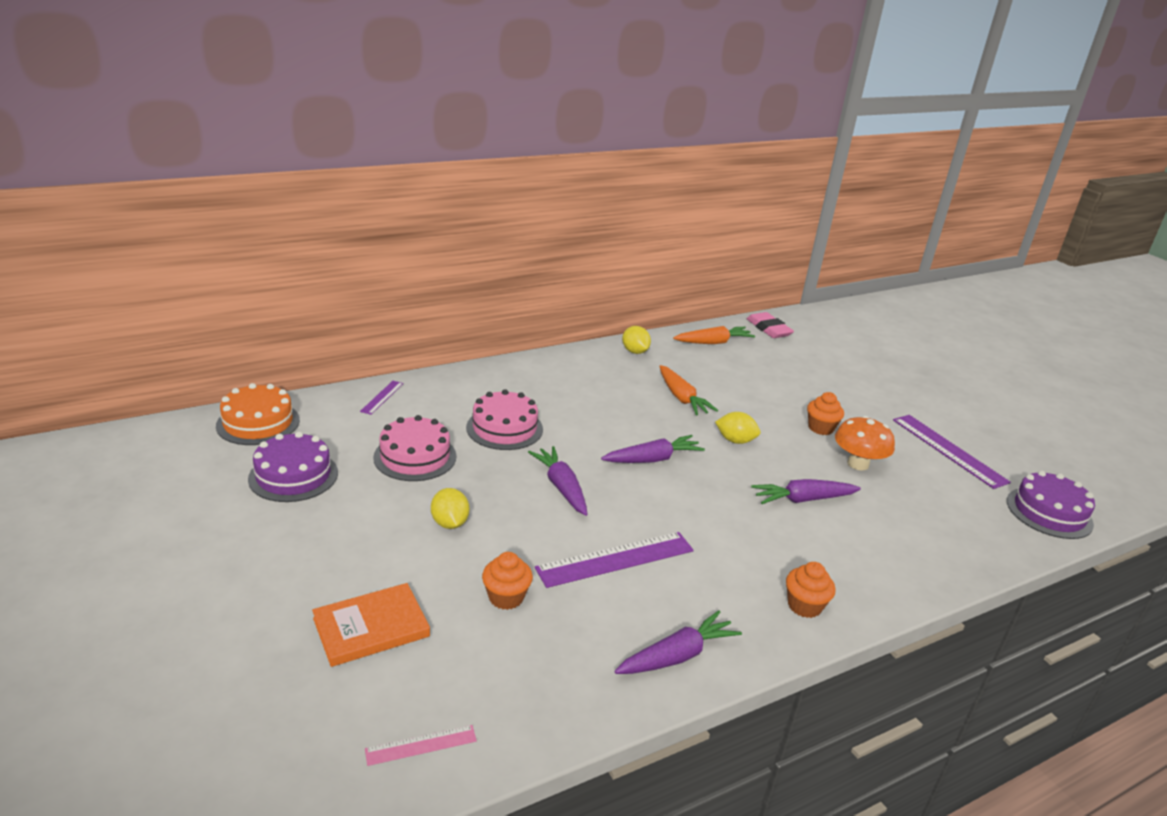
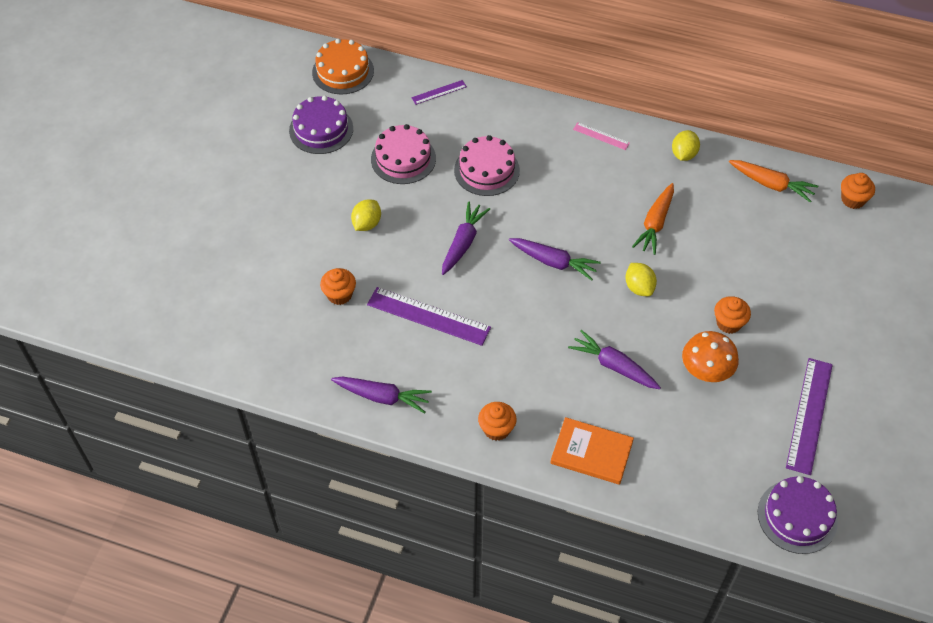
camera: 50 degrees right, 25 degrees up
orange book [312,583,430,667] -> orange book moved to [551,417,634,485]
pink ruler [365,725,477,766] -> pink ruler moved to [573,122,630,150]
pink eraser [747,312,794,338] -> orange cupcake [841,173,875,209]

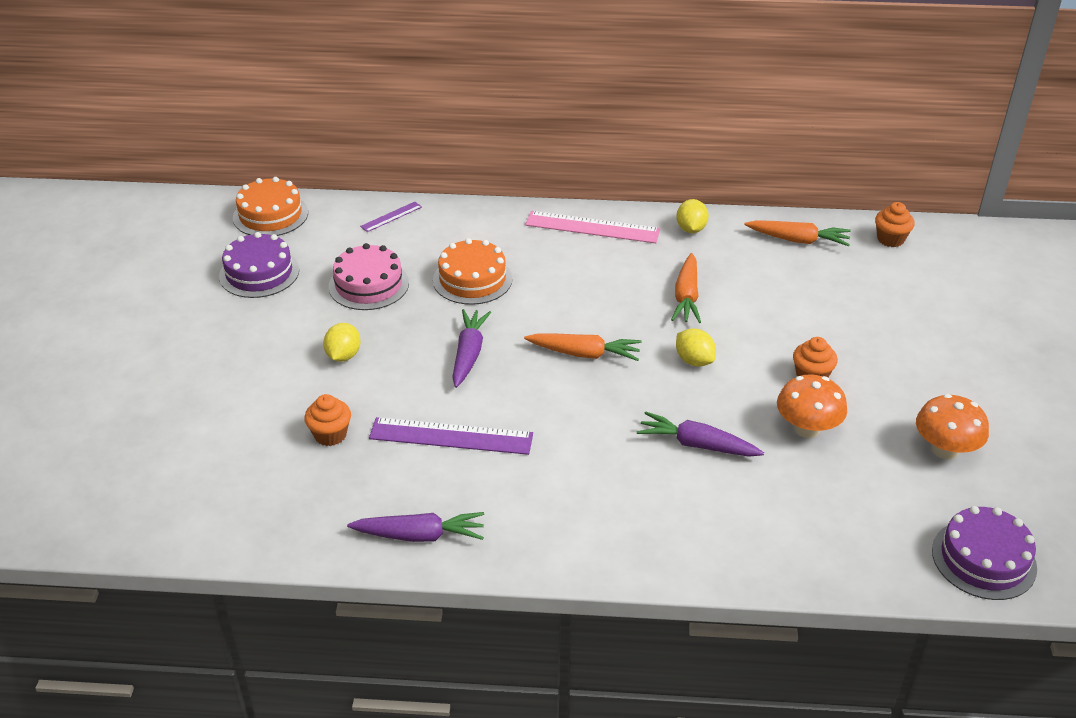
camera: 15 degrees left, 15 degrees down
pink cake [454,135,520,196] -> orange cake [433,238,512,305]
orange cupcake [478,402,516,441] -> none
purple carrot [509,238,601,281] -> orange carrot [524,333,641,361]
orange book [551,417,634,485] -> none
pink ruler [573,122,630,150] -> pink ruler [525,211,660,243], size x1.96
purple ruler [786,358,833,475] -> orange mushroom [916,394,989,459]

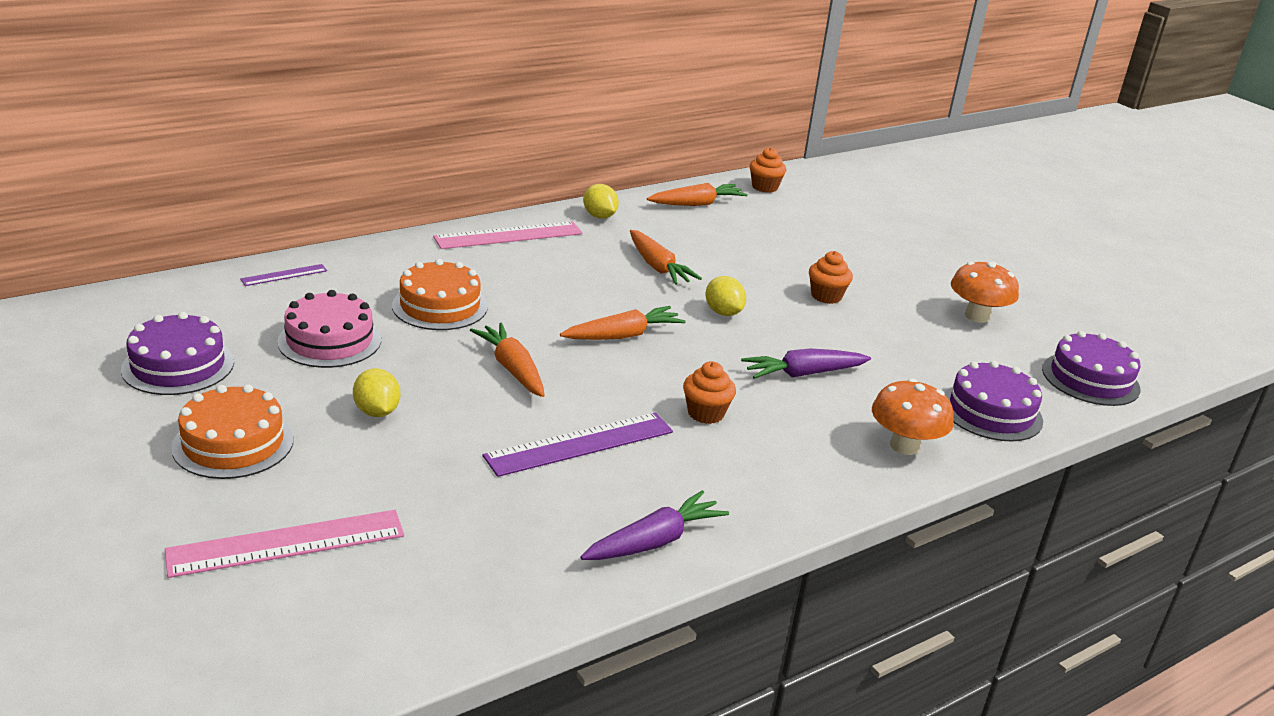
camera: 40 degrees left, 10 degrees down
orange cake [233,177,308,236] -> orange cake moved to [171,384,294,479]
orange cupcake [304,394,351,446] -> orange cupcake moved to [683,361,736,424]
purple ruler [360,202,422,232] -> purple ruler turned 45 degrees clockwise [240,264,327,286]
purple carrot [452,309,491,388] -> orange carrot [470,323,545,397]
yellow lemon [676,328,716,367] -> yellow lemon turned 45 degrees clockwise [705,276,746,316]
orange mushroom [777,374,847,438] -> orange mushroom moved to [872,379,954,455]
none -> pink ruler [165,510,404,578]
none -> purple cake [944,361,1043,441]

